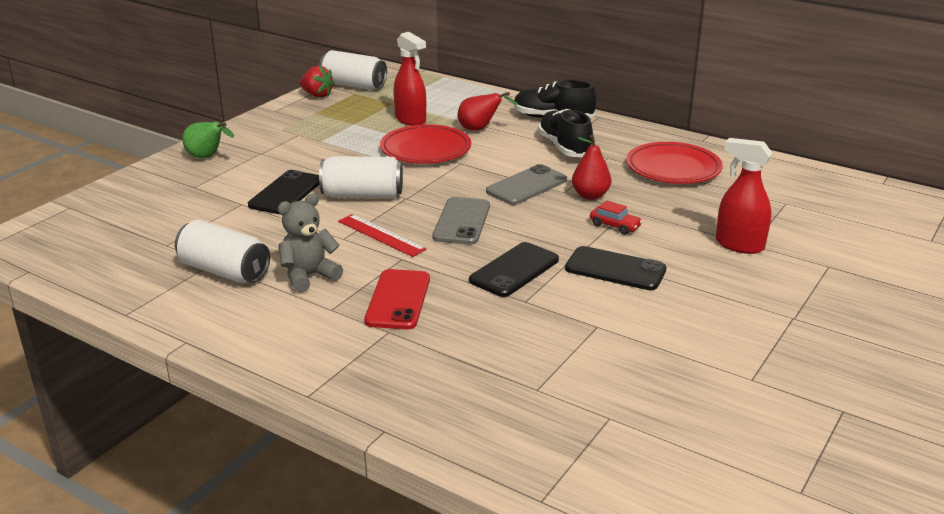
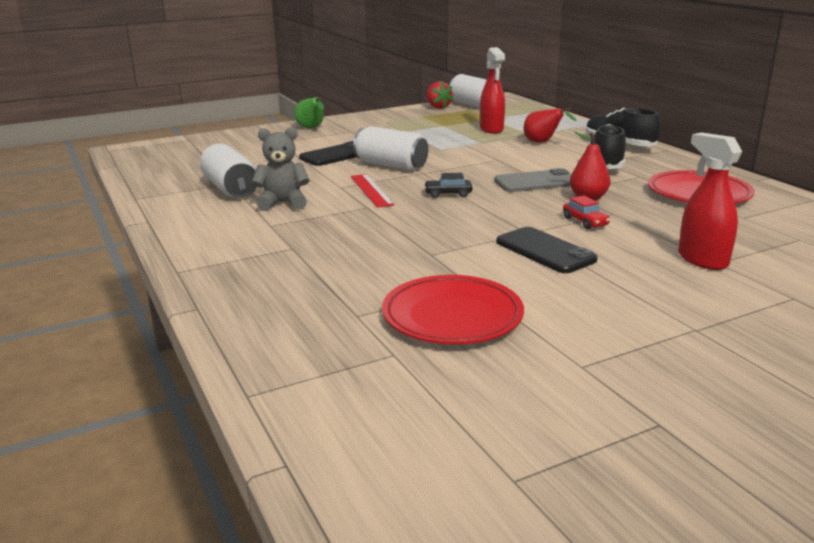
camera: 30 degrees right, 5 degrees down
red phone [364,269,430,329] -> none
red plate [380,124,471,163] -> red plate moved to [382,275,524,344]
grey phone [432,197,490,245] -> black car [424,173,472,198]
black phone [469,242,559,297] -> none

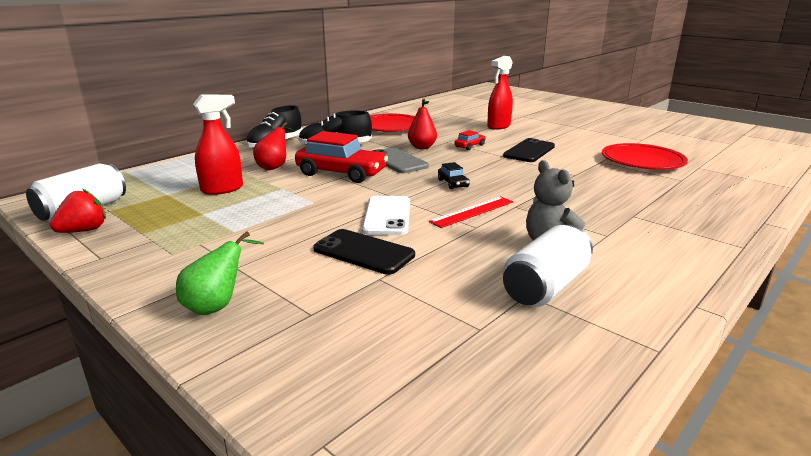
camera: 110 degrees left, 0 degrees up
white can [353,126,428,171] -> white phone [362,196,410,235]
none -> red car [295,131,388,183]

